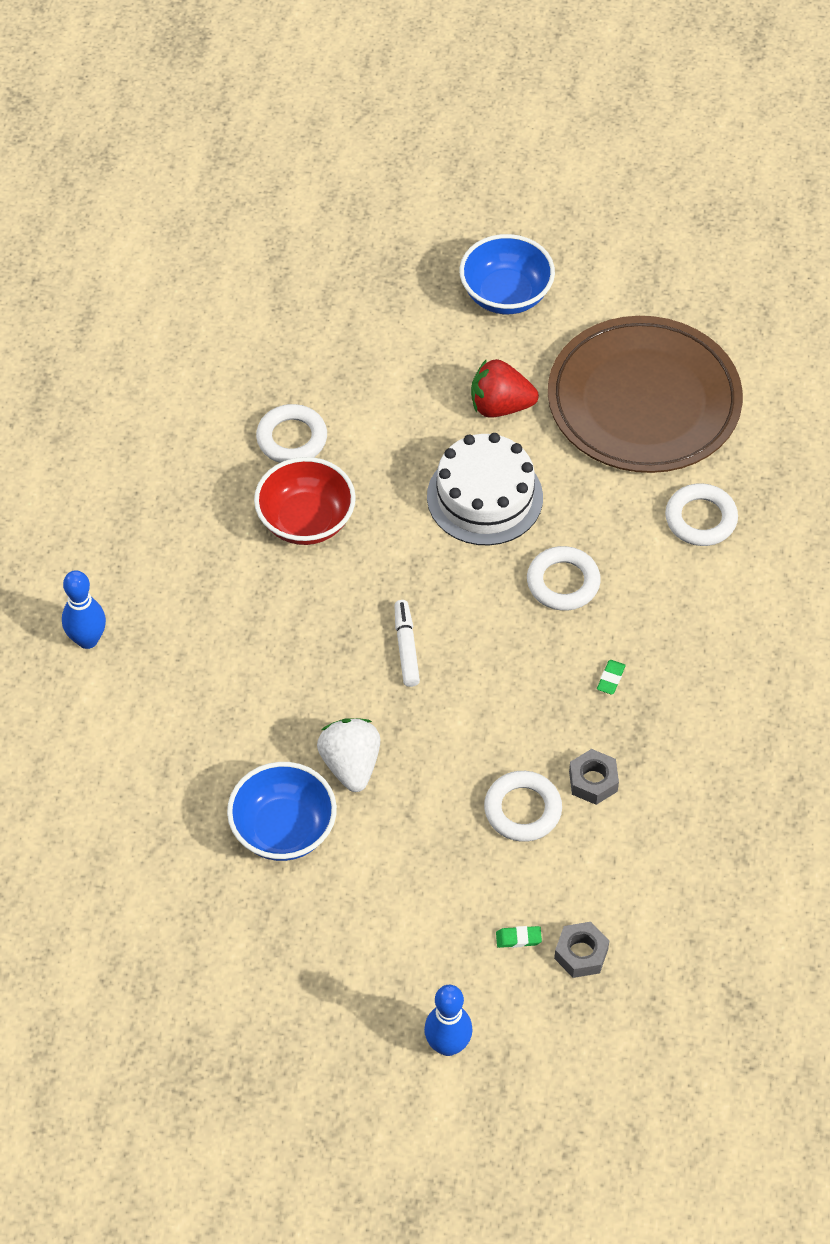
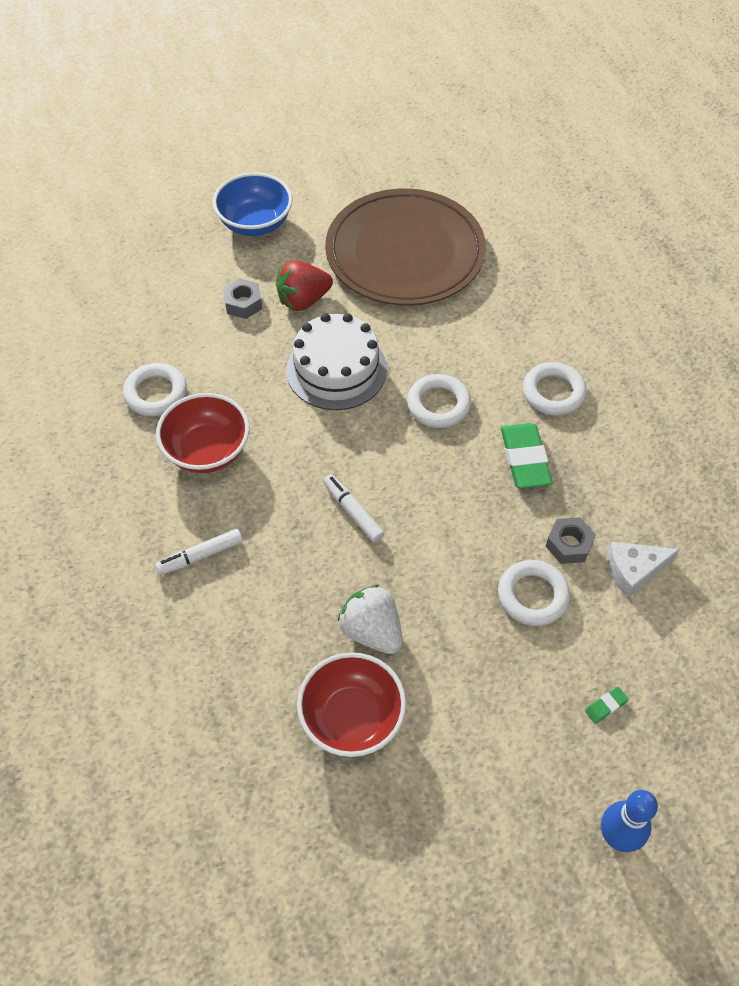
camera: 30 degrees left, 0 degrees up
blue bowling pin [62,570,106,649] -> none
blue bowl [227,762,337,861] -> red bowl [297,652,406,757]
grey nut [554,922,609,978] -> grey nut moved to [223,278,262,319]
green eraser [597,660,626,695] -> green eraser [501,423,553,488], size x2.28
white ring [665,483,738,546] -> white ring moved to [523,362,587,416]
none -> white marker [155,529,243,575]
none -> white cheese [607,542,679,598]

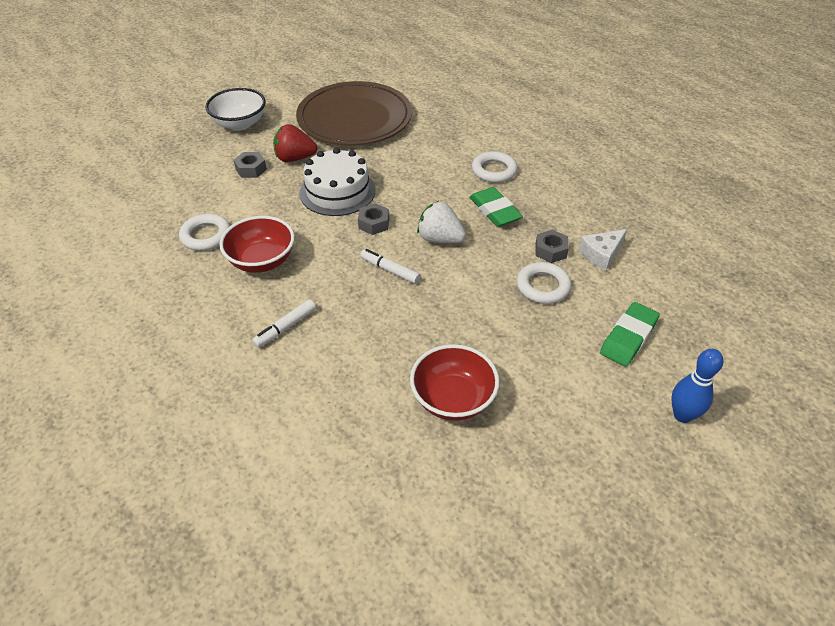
camera: 20 degrees left, 10 degrees down
blue bowl [213,172,293,236] -> white bowl [205,88,266,131]
red strawberry [276,260,333,311] -> red strawberry turned 45 degrees clockwise [273,124,318,162]
white strawberry [337,584,403,654] -> white strawberry moved to [417,201,466,243]
white ring [407,374,471,428] -> none
green eraser [585,687,629,724] -> green eraser [600,302,660,367], size x2.28
none -> grey nut [358,203,389,235]

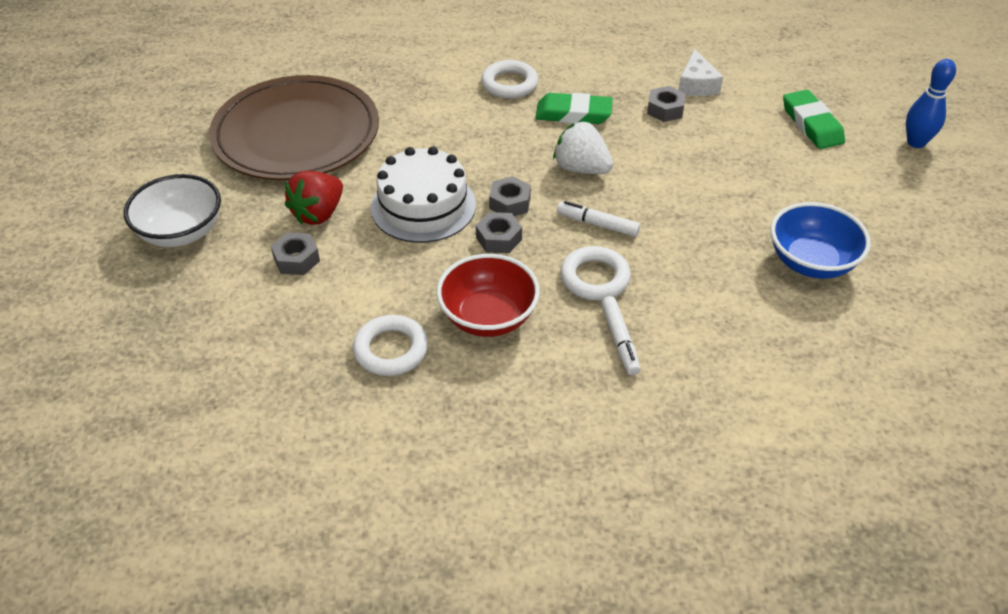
camera: 55 degrees left, 0 degrees up
white marker [360,249,421,284] -> white marker turned 45 degrees clockwise [557,201,640,237]
red bowl [410,344,499,421] -> blue bowl [770,202,871,279]
white strawberry [417,201,466,243] -> white strawberry turned 60 degrees clockwise [553,121,613,174]
white ring [517,262,571,304] -> white ring moved to [560,246,631,301]
none -> grey nut [476,212,522,253]

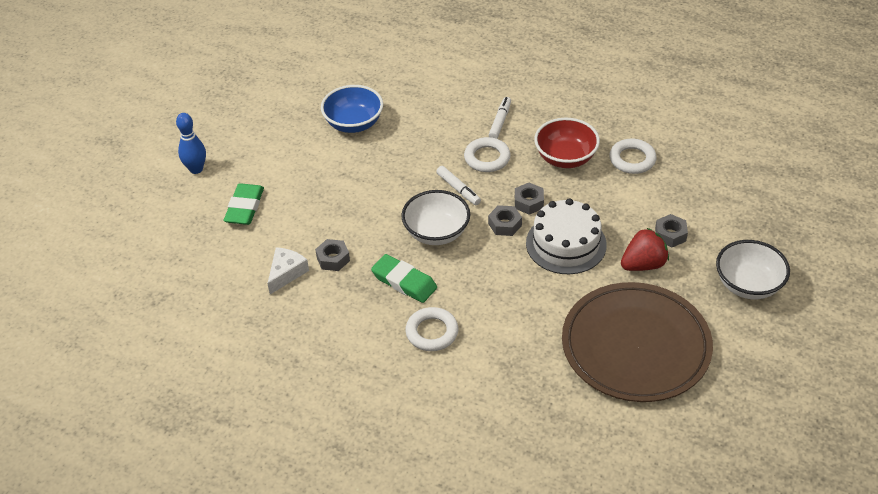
camera: 150 degrees left, 0 degrees up
white strawberry [553,121,613,174] -> white bowl [401,190,470,245]

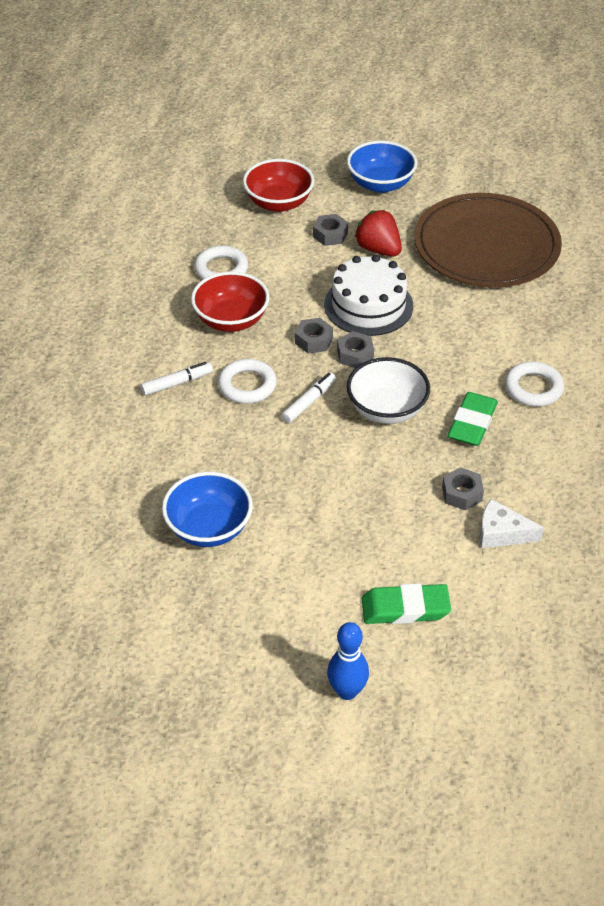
camera: 105 degrees left, 0 degrees up
white marker [489,97,511,139] -> white marker turned 150 degrees clockwise [141,362,213,396]
white bowl [716,240,790,299] -> blue bowl [347,141,417,193]
none -> red bowl [243,159,314,212]

